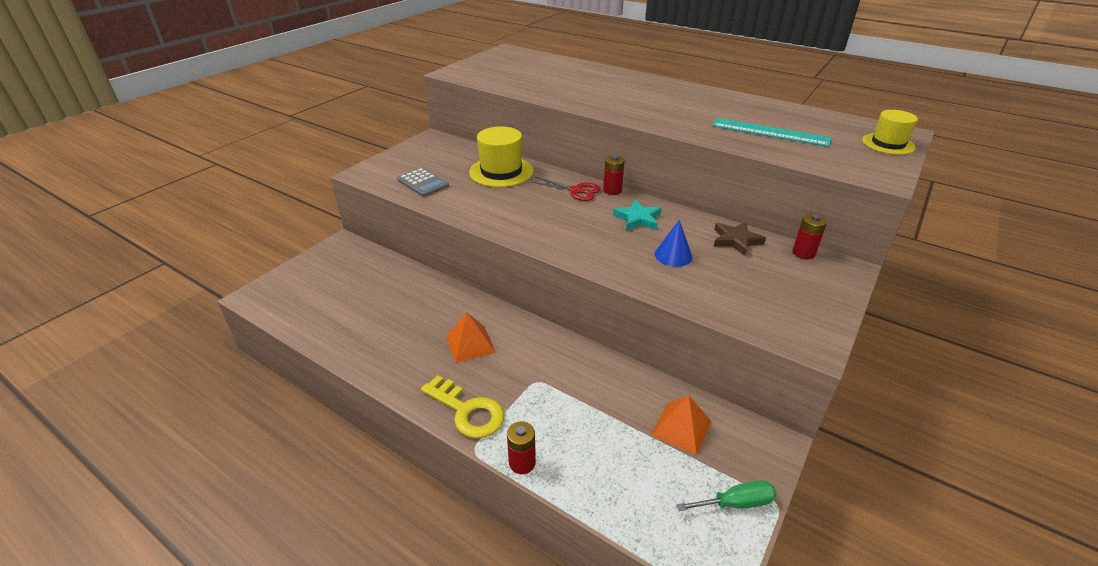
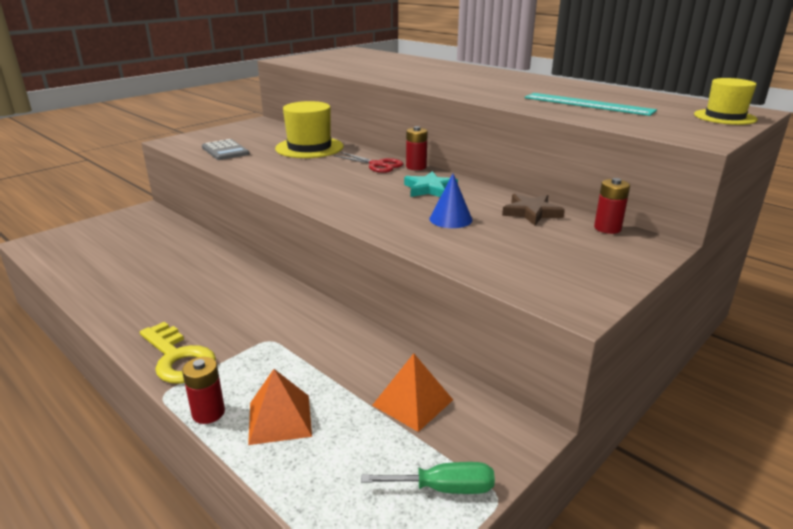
camera: 10 degrees right, 10 degrees down
orange pyramid [446,312,496,363] -> orange pyramid moved to [248,369,312,445]

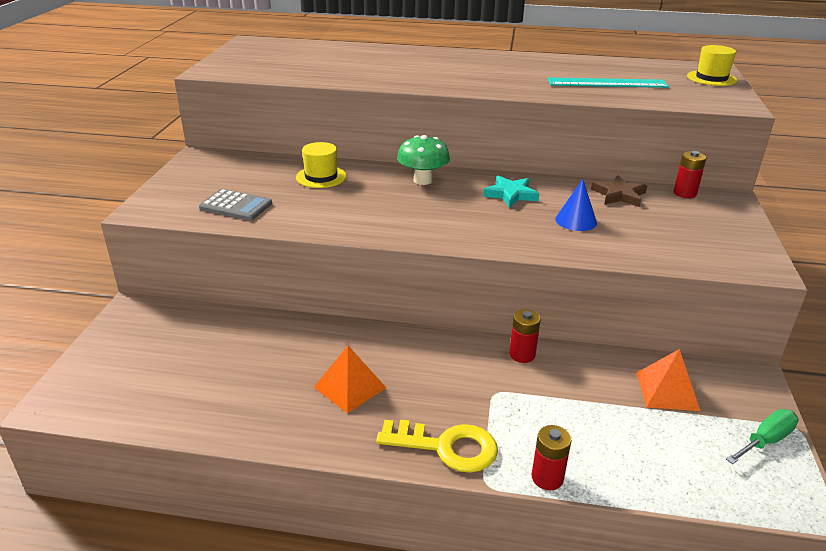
camera: 35 degrees left, 5 degrees up
orange pyramid [248,369,312,445] -> orange pyramid moved to [314,346,386,413]
yellow hat [275,101,344,158] -> yellow hat [296,142,346,188], size x0.64
red scissors [334,152,403,173] -> green mushroom [397,135,450,185]
red battery [406,126,428,170] -> red battery moved to [509,309,541,363]

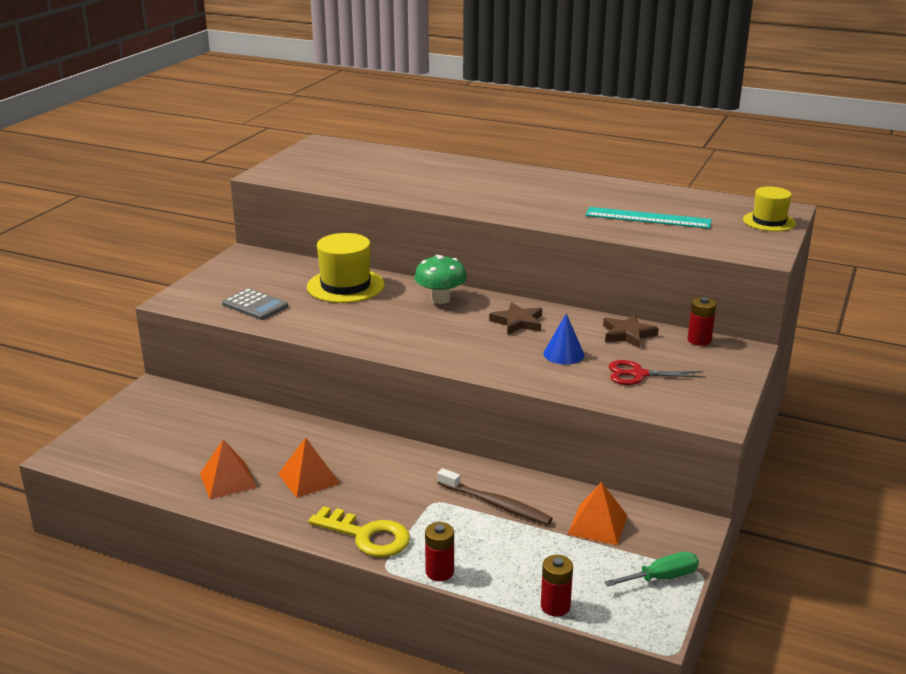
camera: 15 degrees right, 5 degrees down
yellow hat [296,142,346,188] -> yellow hat [307,233,384,303], size x1.57
turquoise star [483,176,540,208] -> brown star [489,302,542,335]
red battery [509,309,541,363] -> red battery moved to [541,555,573,616]
none -> orange pyramid [200,439,257,499]
none -> brown toothbrush [437,468,553,525]
none -> red scissors [609,360,706,385]

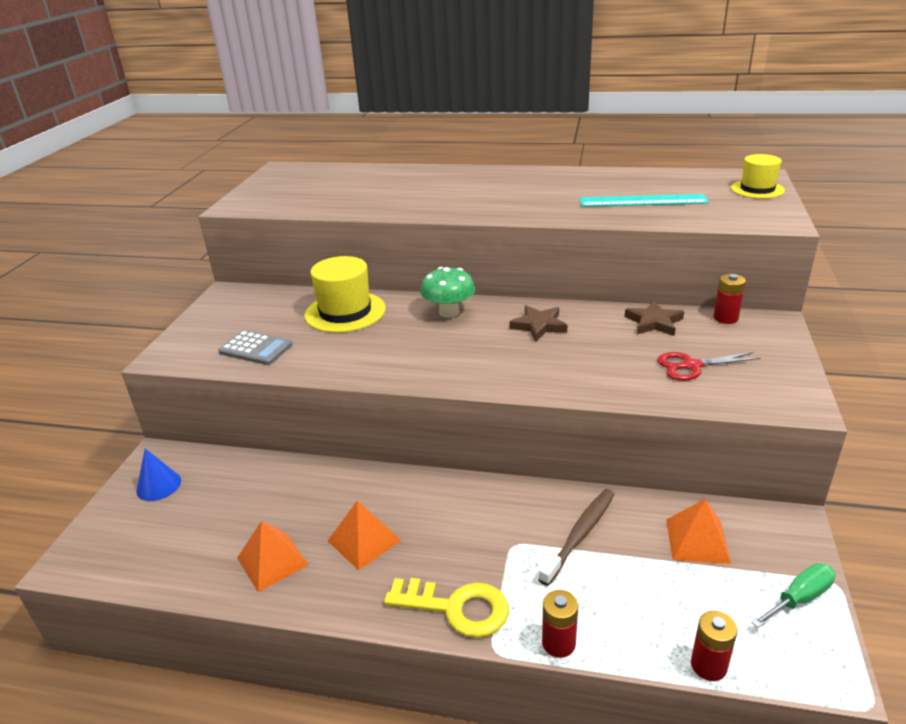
camera: 10 degrees left, 5 degrees up
brown toothbrush [437,468,553,525] -> brown toothbrush turned 75 degrees counterclockwise [538,489,615,586]
blue cone [544,313,584,365] -> blue cone moved to [136,448,181,501]

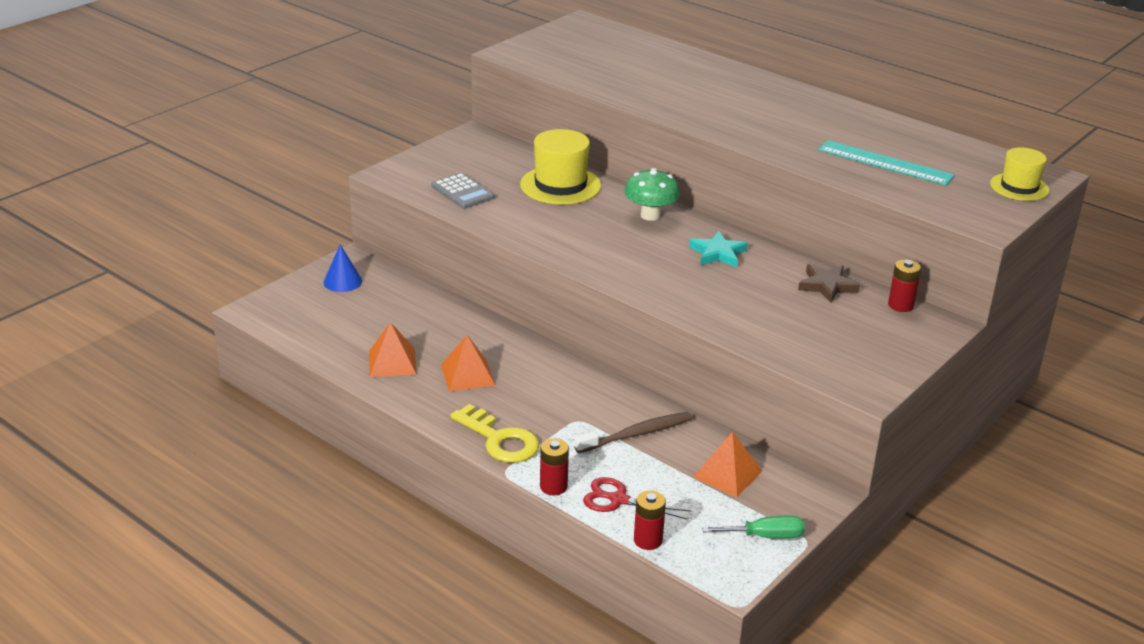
camera: 25 degrees right, 0 degrees up
brown star [509,305,567,341] -> turquoise star [689,231,748,267]
red scissors [657,352,761,381] -> red scissors moved to [583,477,691,520]

